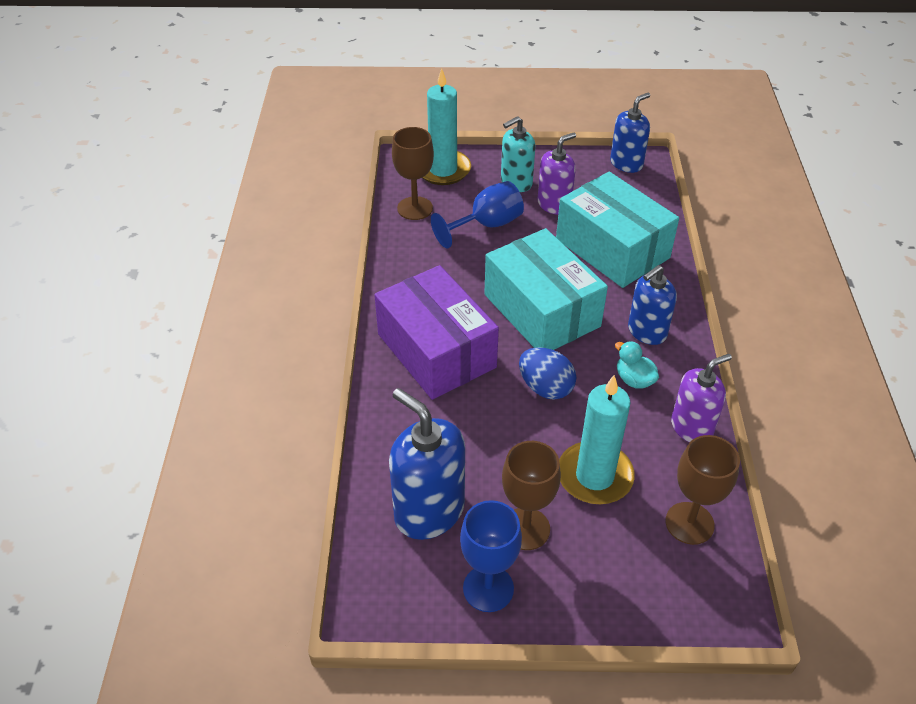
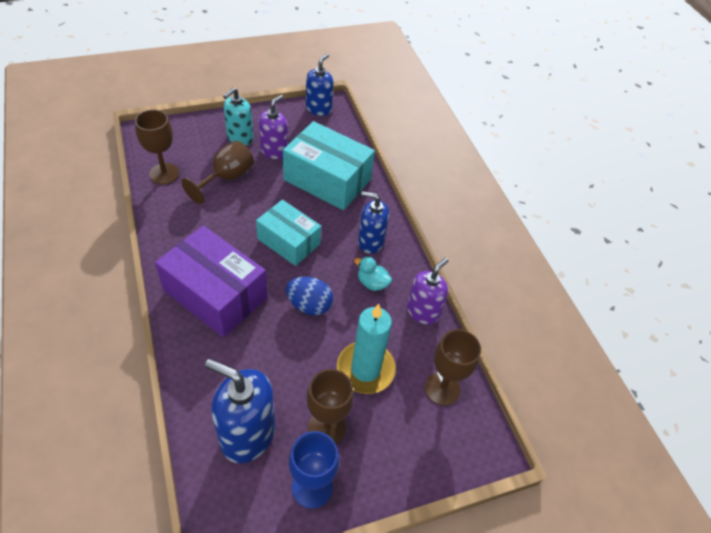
camera: 25 degrees left, 5 degrees up
turquoise candle [422,68,471,185] -> none
blue goblet [431,181,524,248] -> brown goblet [181,141,254,204]
turquoise box [484,228,608,350] -> turquoise box [256,200,321,266], size x0.66
blue soap dispenser [628,265,677,345] -> blue soap dispenser turned 75 degrees clockwise [358,191,389,254]

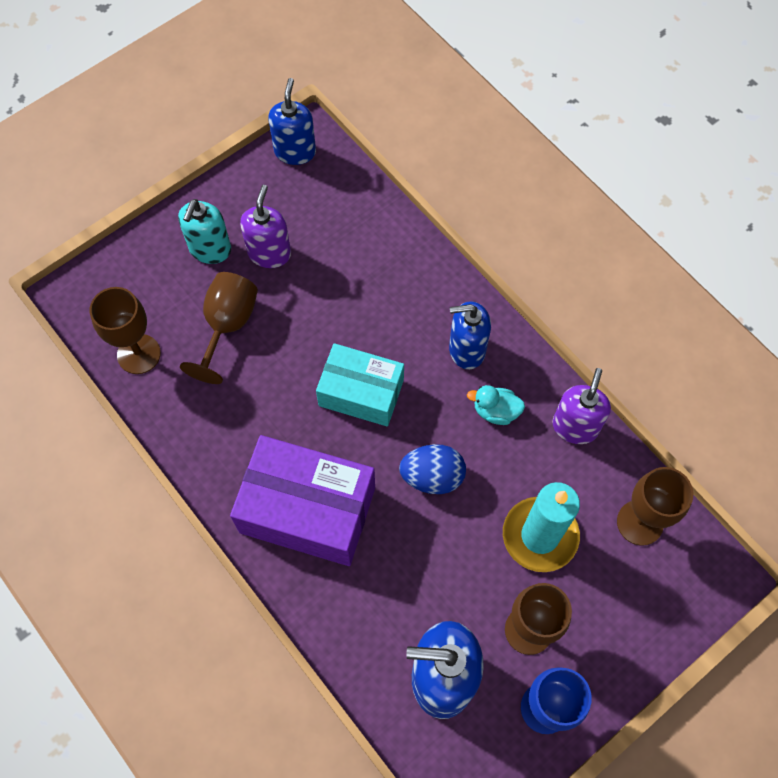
camera: 15 degrees left, 15 degrees up
turquoise box [283,121,375,210] -> none

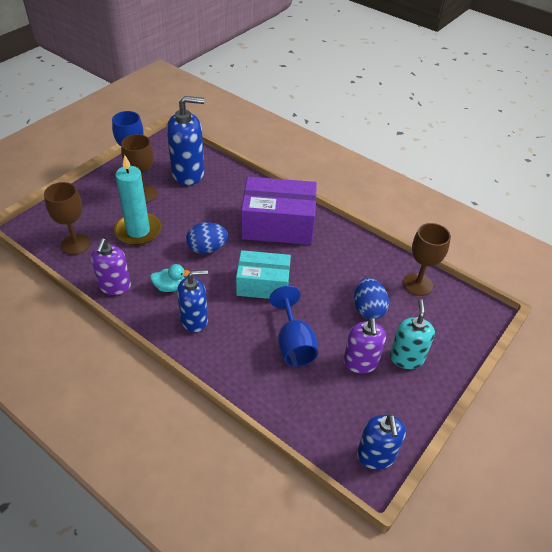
camera: 165 degrees right, 20 degrees down
brown goblet [180,272,258,384] -> blue egg [354,278,389,319]
none -> blue goblet [269,286,318,367]

